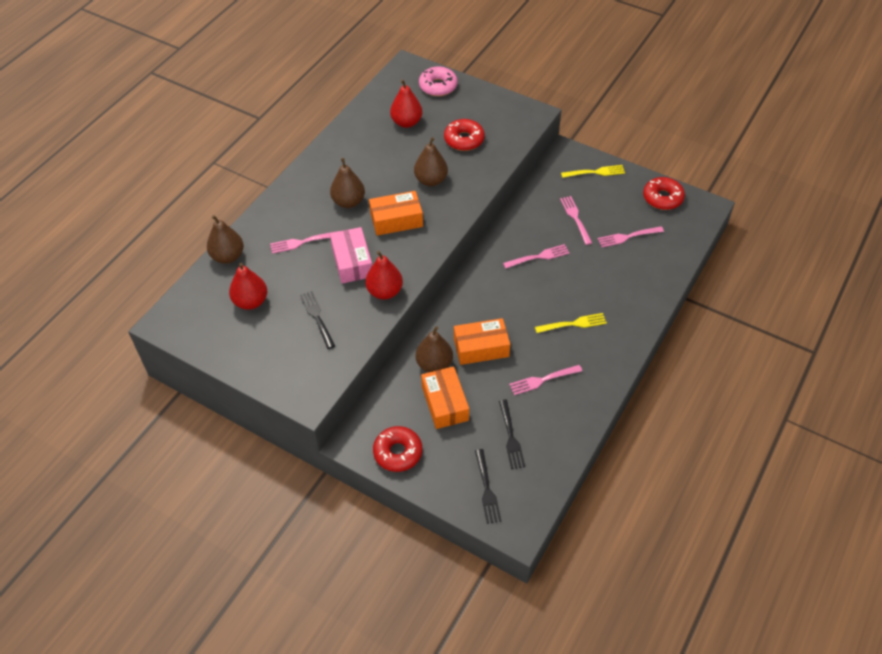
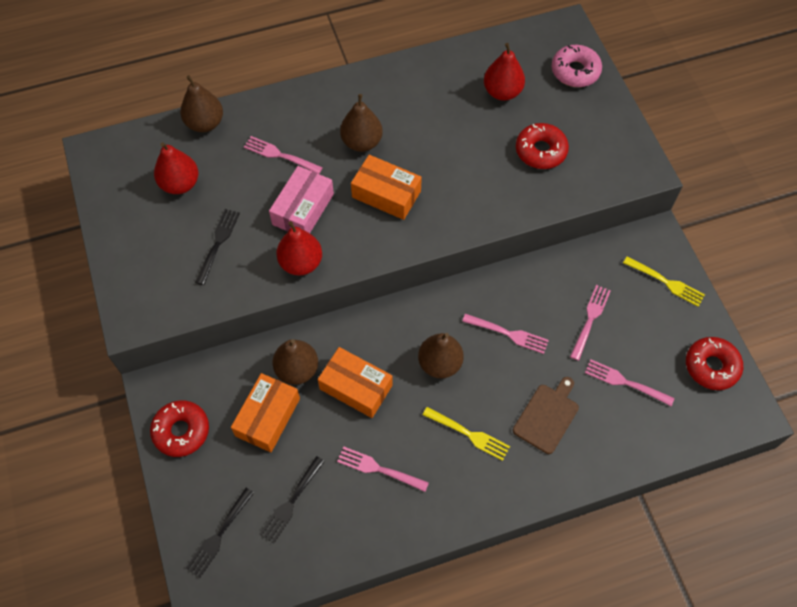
camera: 40 degrees right, 10 degrees up
brown pear [414,137,448,186] -> brown pear moved to [418,333,464,378]
none -> brown cutting board [513,377,579,454]

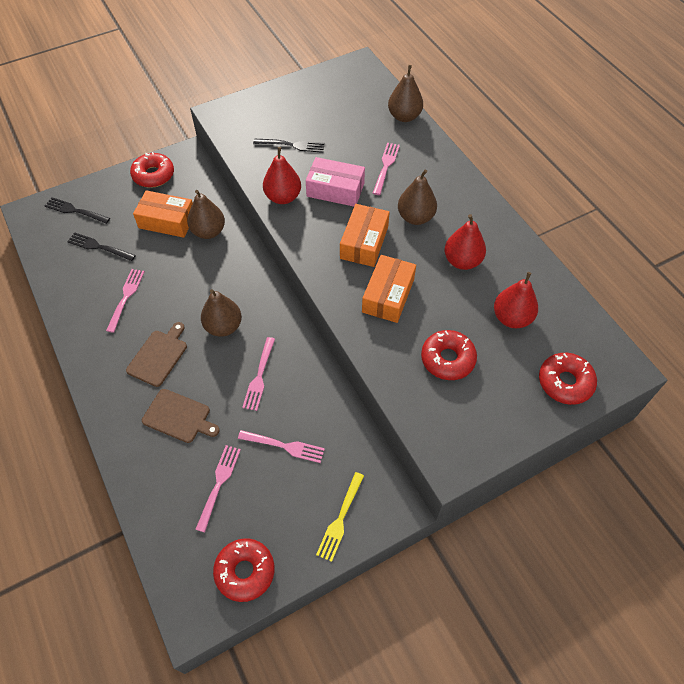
camera: 80 degrees right, 5 degrees down
red pear [154,142,198,194] -> red pear moved to [444,214,486,270]
orange box [318,347,393,418] -> orange box moved to [362,255,416,323]
yellow fork [423,407,510,461] -> brown cutting board [126,322,187,387]
pink donut [551,45,602,87] -> red donut [539,353,597,405]

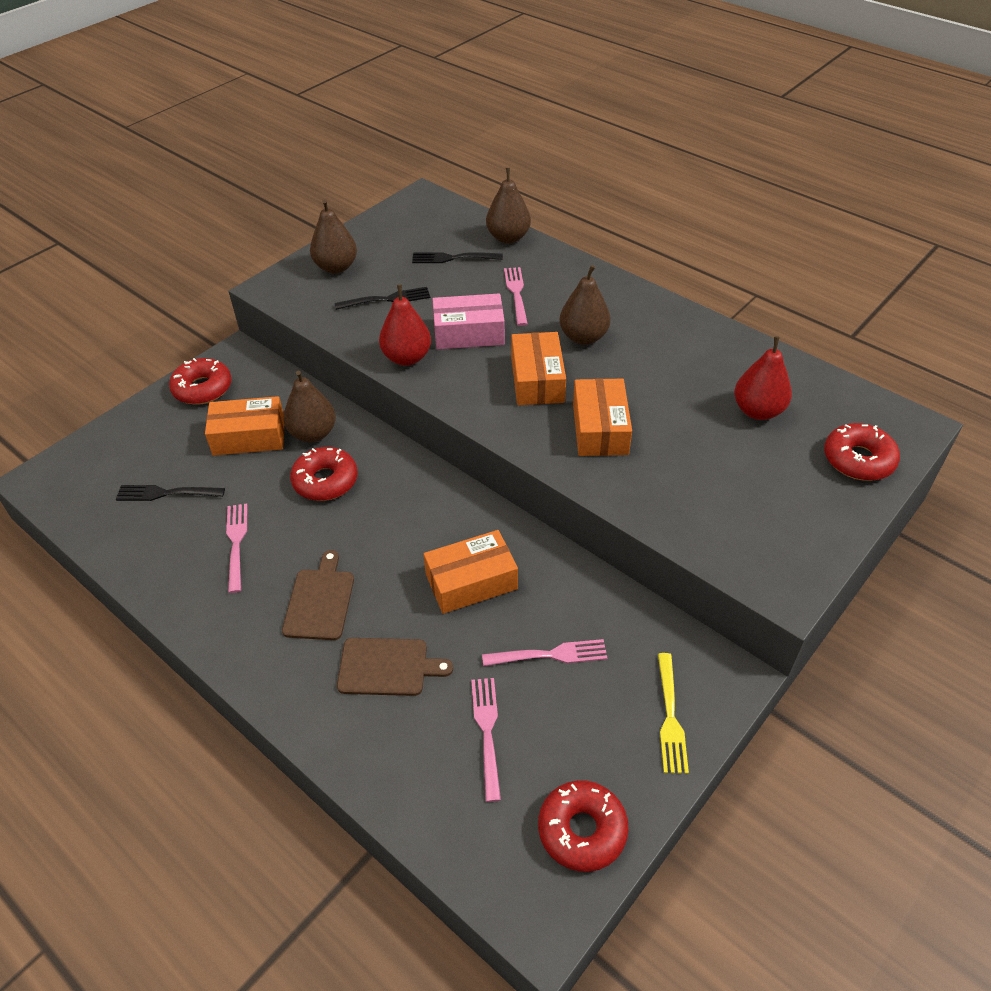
camera: 20 degrees left, 10 degrees down
black fork [45,197,110,224] -> black fork moved to [412,252,503,263]
brown pear [201,289,242,337] -> brown pear moved to [310,199,357,274]
pink fork [242,337,275,411] -> orange box [423,530,518,614]
red donut [421,330,477,380] -> red donut moved to [290,447,358,501]
red pear [444,214,486,270] -> none

